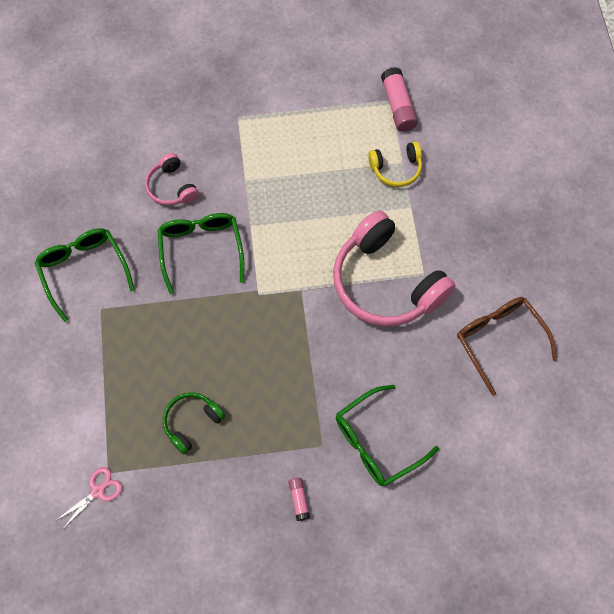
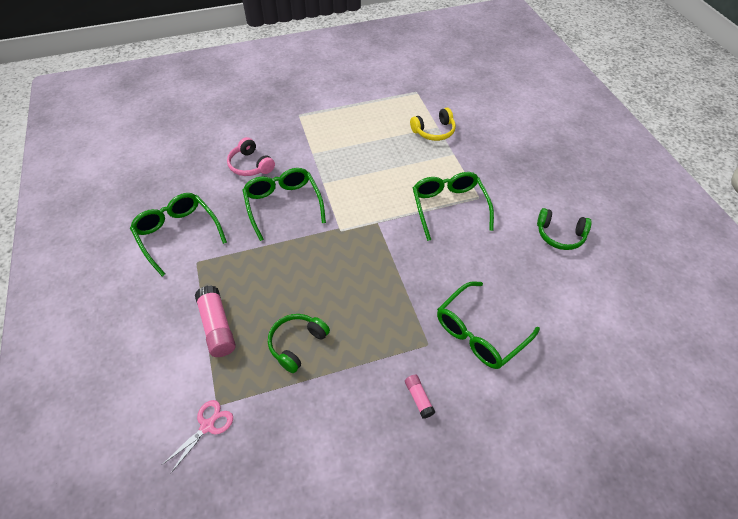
camera: 10 degrees left, 15 degrees down
pink headphones [333,210,456,327] -> green glasses [413,172,494,241]
pink glue stick [381,67,418,132] -> pink glue stick moved to [195,285,236,357]
brown glasses [457,297,557,396] -> green headphones [537,208,592,250]

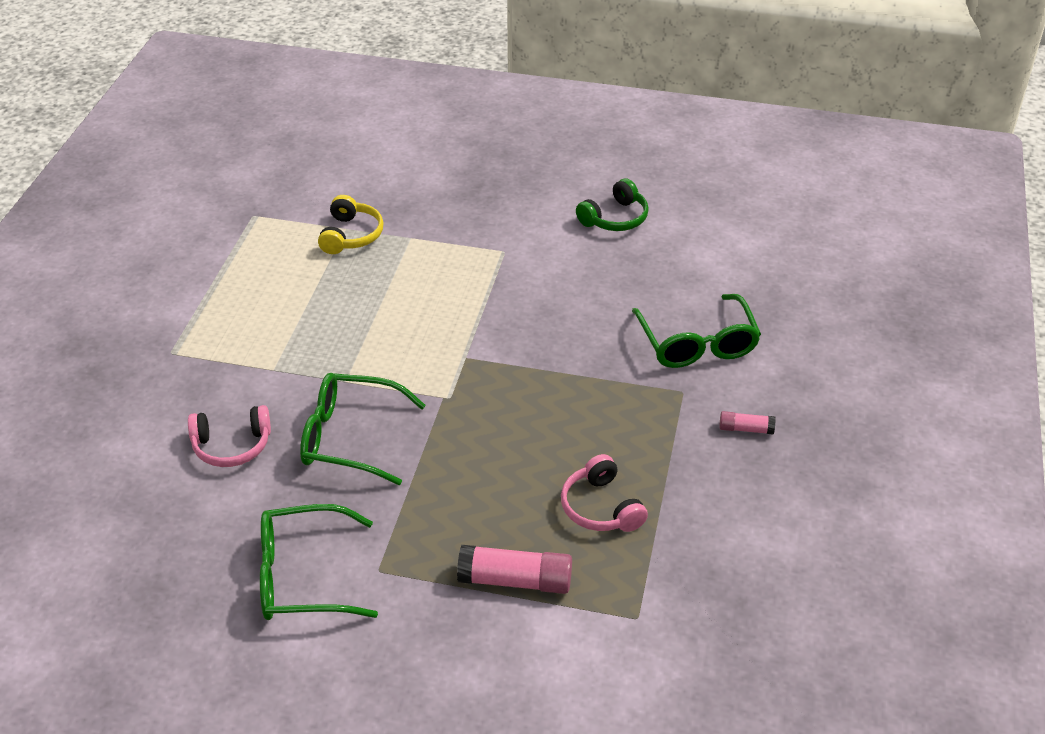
camera: 60 degrees left, 10 degrees down
pink scissors [162,400,233,473] -> none
green headphones [268,314,330,373] -> pink headphones [561,454,648,532]
green glasses [413,172,494,241] -> none

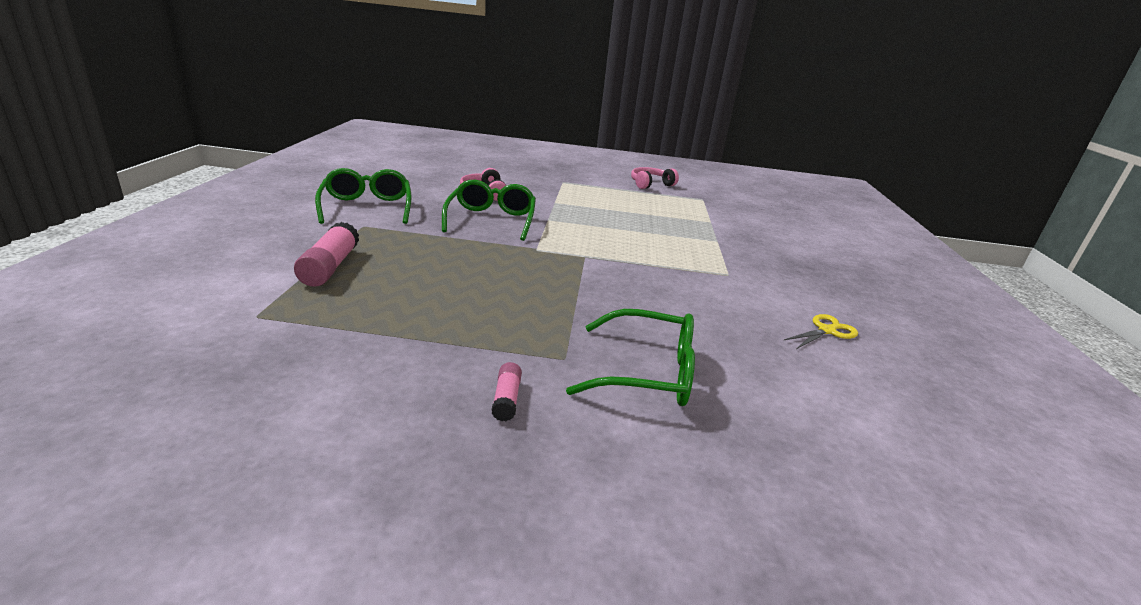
camera: 80 degrees right, 15 degrees down
yellow headphones [318,195,384,254] -> none
pink headphones [561,454,648,532] -> pink headphones moved to [631,167,679,189]
green headphones [576,178,649,231] -> yellow scissors [784,314,858,349]
green glasses [632,294,761,368] -> green glasses turned 150 degrees counterclockwise [566,309,695,406]

